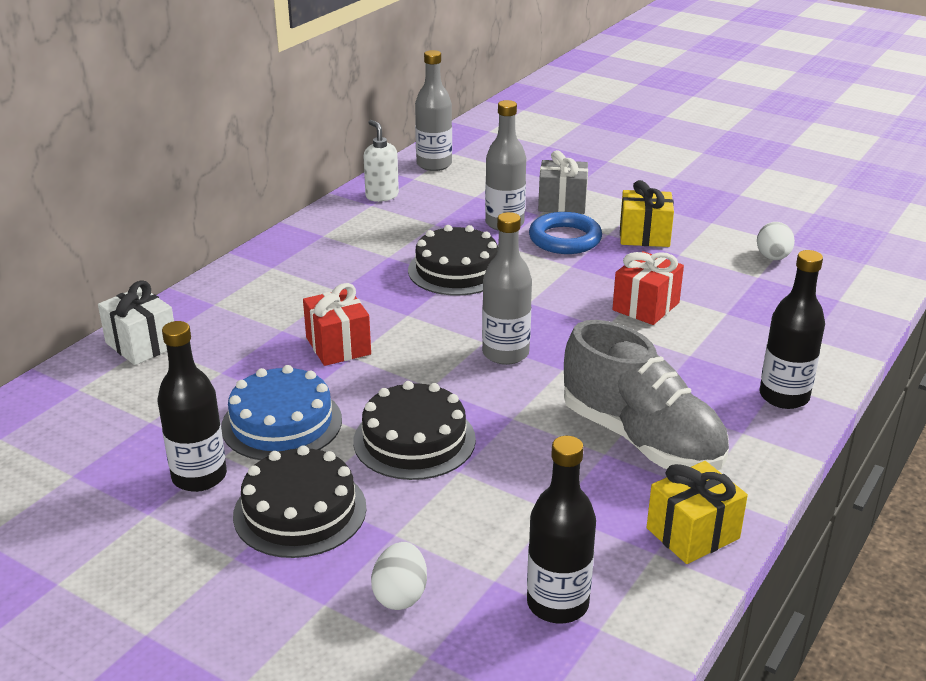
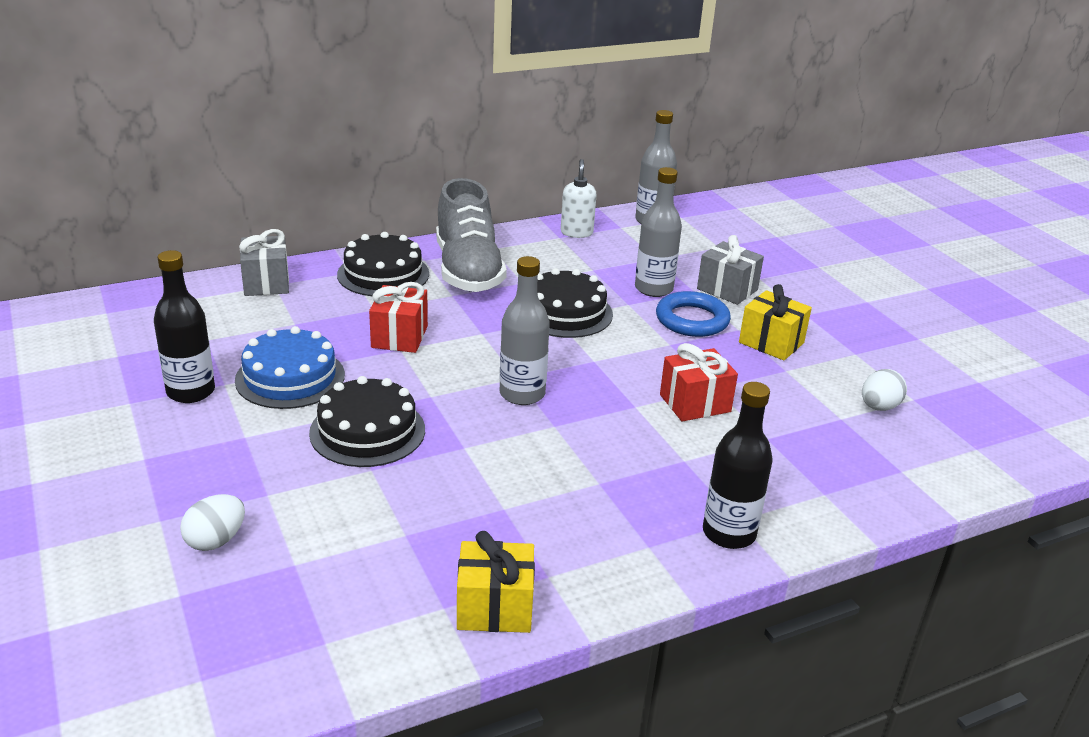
camera: 30 degrees right, 0 degrees up
white gift [98,280,174,365] -> grey gift [239,229,289,296]
black cake [233,445,366,558] -> black cake moved to [337,232,429,296]
black bottle [527,436,596,623] -> none
grey shoe [564,320,729,470] -> grey shoe moved to [436,178,507,292]

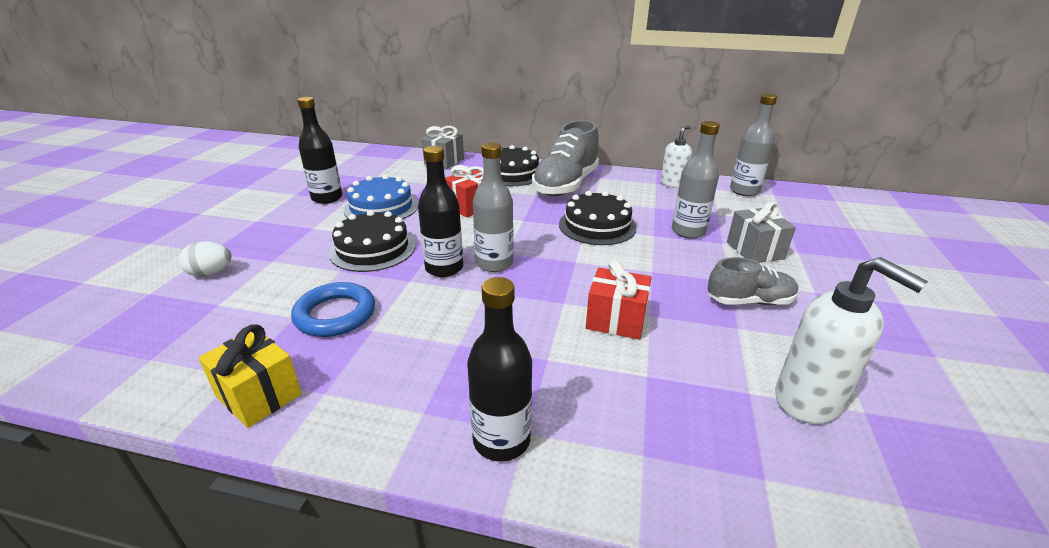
camera: 40 degrees right, 0 degrees up
blue ring [656,291,731,337] -> blue ring moved to [291,282,375,337]
yellow gift [739,284,812,360] -> grey shoe [708,257,798,305]
white egg [862,369,907,411] -> white soap dispenser [775,257,928,424]
none -> black bottle [418,146,463,277]

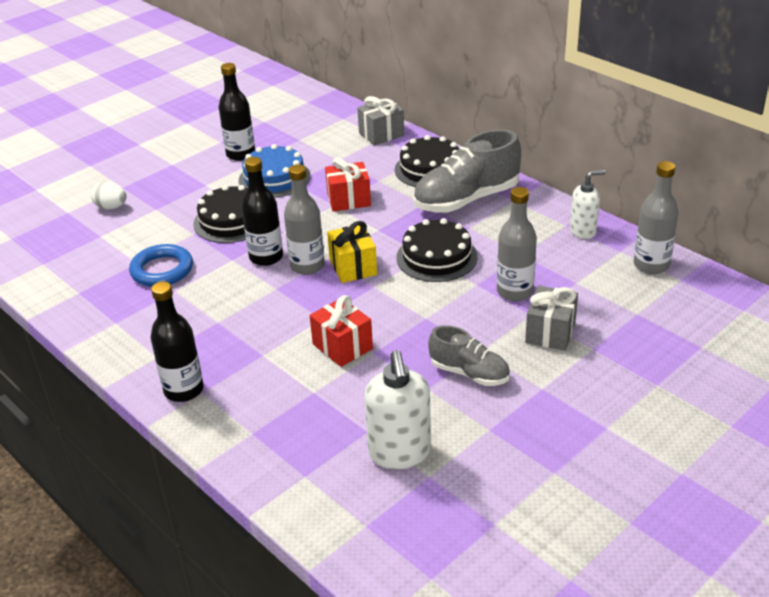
camera: 35 degrees right, 5 degrees up
yellow gift [198,325,302,428] -> yellow gift moved to [327,221,377,283]

